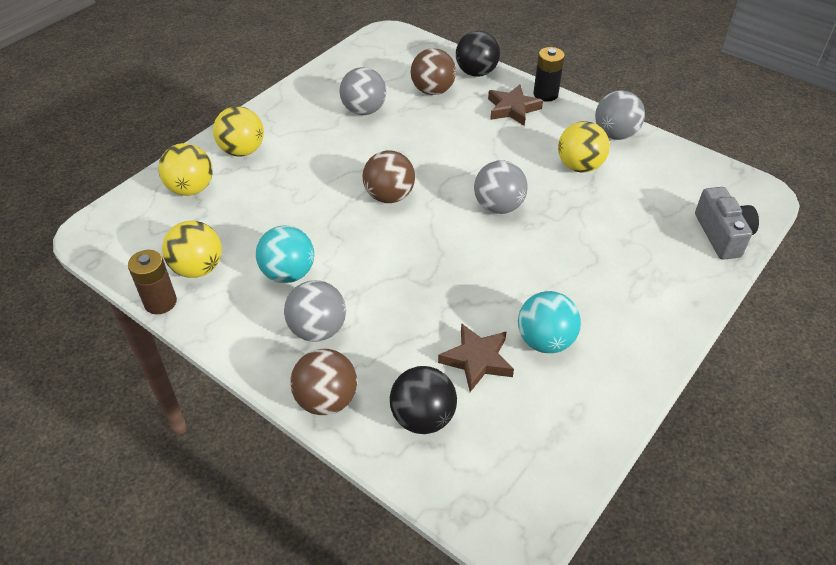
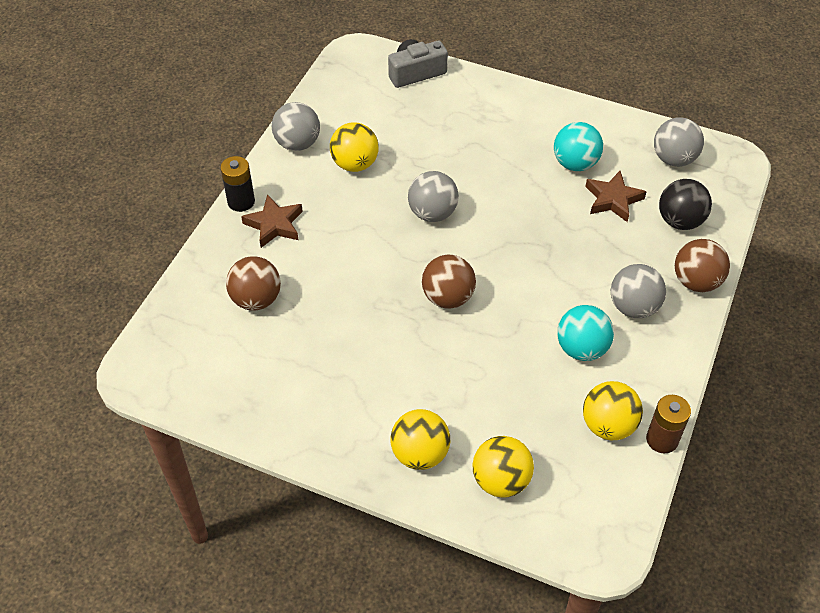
camera: 105 degrees left, 5 degrees up
grey ball [339,67,386,115] -> grey ball moved to [654,117,704,167]
black ball [456,31,500,77] -> none

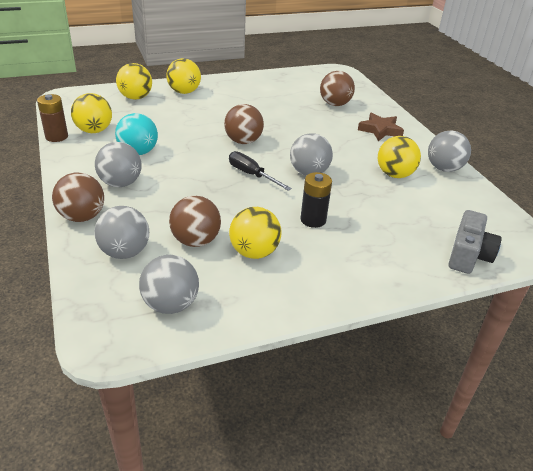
camera: 135 degrees right, 15 degrees down
black battery [220,156,255,212] -> black battery moved to [301,172,332,228]
turquoise ball [554,122,603,171] -> yellow ball [229,207,281,259]
brown star [585,171,646,222] -> brown ball [169,196,221,247]
black ball [659,179,712,230] -> grey ball [95,206,149,259]
none -> black screwdriver [229,151,292,191]

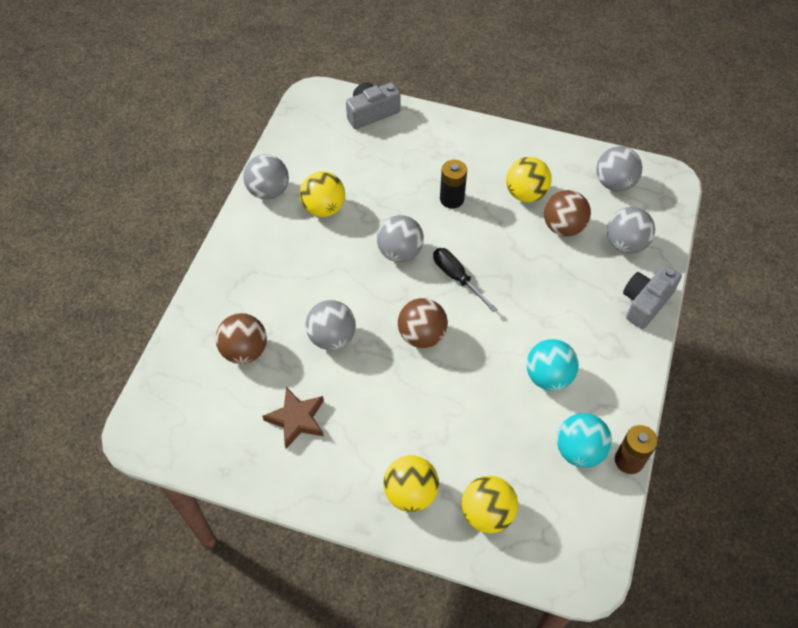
camera: 140 degrees left, 20 degrees up
brown ball [52,173,104,222] -> grey camera [623,265,682,329]
yellow ball [71,93,112,133] -> turquoise ball [557,413,612,468]
grey ball [95,142,142,187] -> grey ball moved to [306,300,356,350]
black screwdriver [229,151,292,191] -> black screwdriver turned 150 degrees clockwise [433,248,498,313]
brown star [358,113,404,141] -> brown star moved to [262,387,324,449]

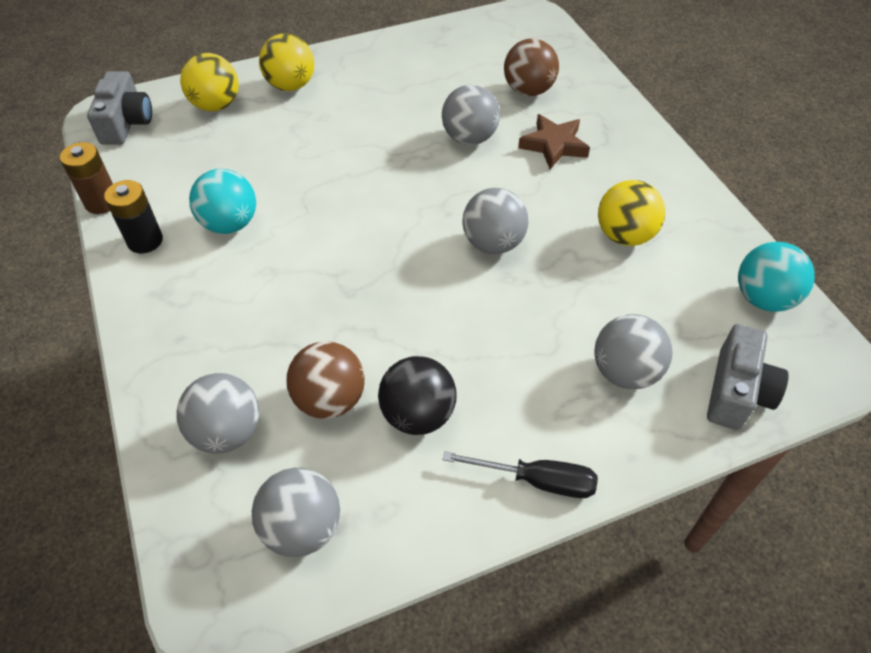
camera: 140 degrees right, 5 degrees down
grey ball [243,154,289,200] -> grey ball moved to [595,314,673,390]
brown star [262,387,324,449] -> brown star moved to [518,114,590,169]
brown ball [398,298,448,348] -> none
black screwdriver [433,248,498,313] -> black screwdriver moved to [443,451,598,498]
black battery [440,159,467,209] -> black battery moved to [104,180,163,253]
yellow ball [506,157,551,202] -> black ball [378,356,457,435]
turquoise ball [557,413,612,468] -> turquoise ball moved to [738,242,815,312]
grey camera [623,265,682,329] -> grey camera moved to [87,71,152,145]

